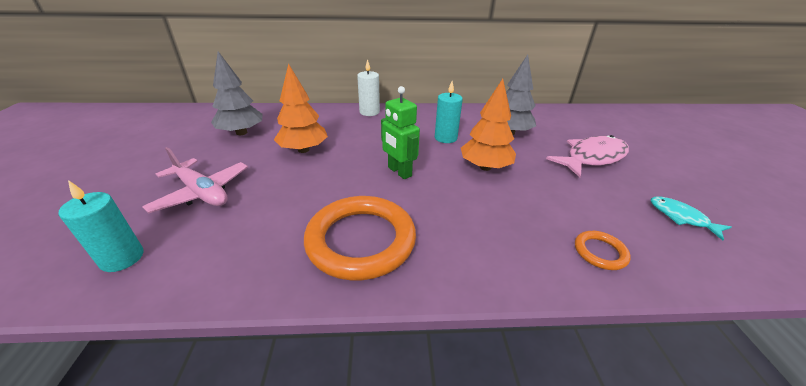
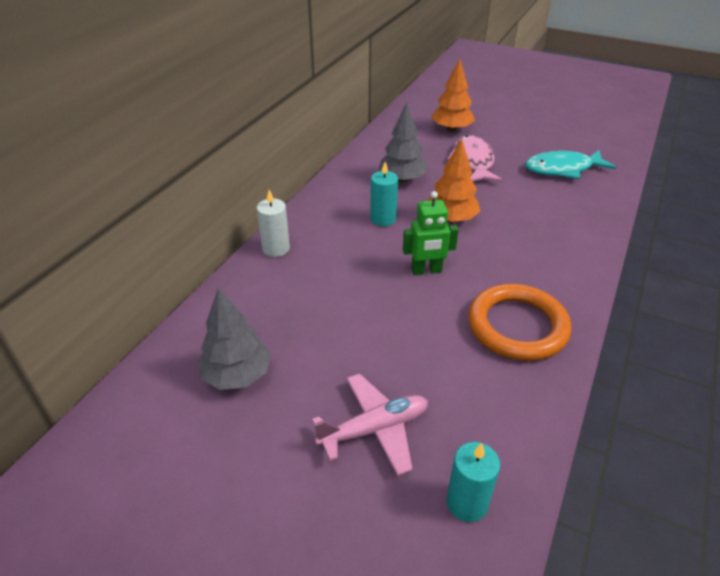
camera: 60 degrees left, 5 degrees up
orange tree [274,63,328,153] -> orange tree moved to [431,59,475,132]
orange ring [575,231,631,270] -> none
turquoise fish [651,196,731,241] -> turquoise fish [525,150,616,179], size x1.77

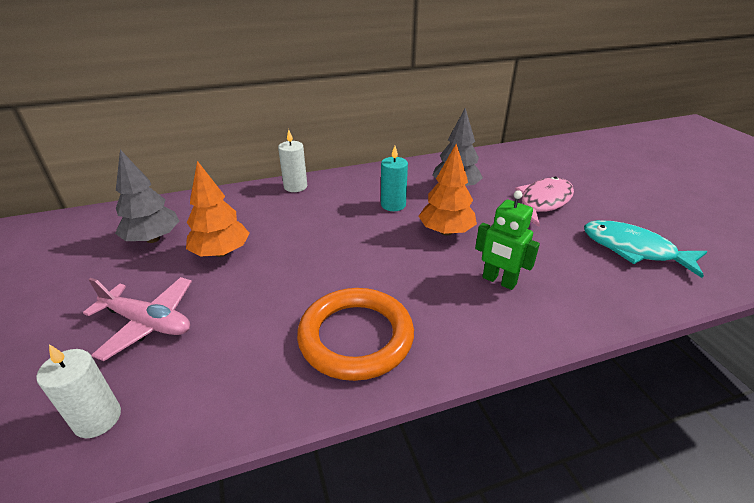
camera: 45 degrees right, 5 degrees down
green robot [403,191,459,275] -> green robot moved to [475,190,540,290]
orange tree [431,59,475,132] -> orange tree moved to [186,161,250,257]
turquoise candle [446,442,500,522] -> white candle [36,344,121,438]

